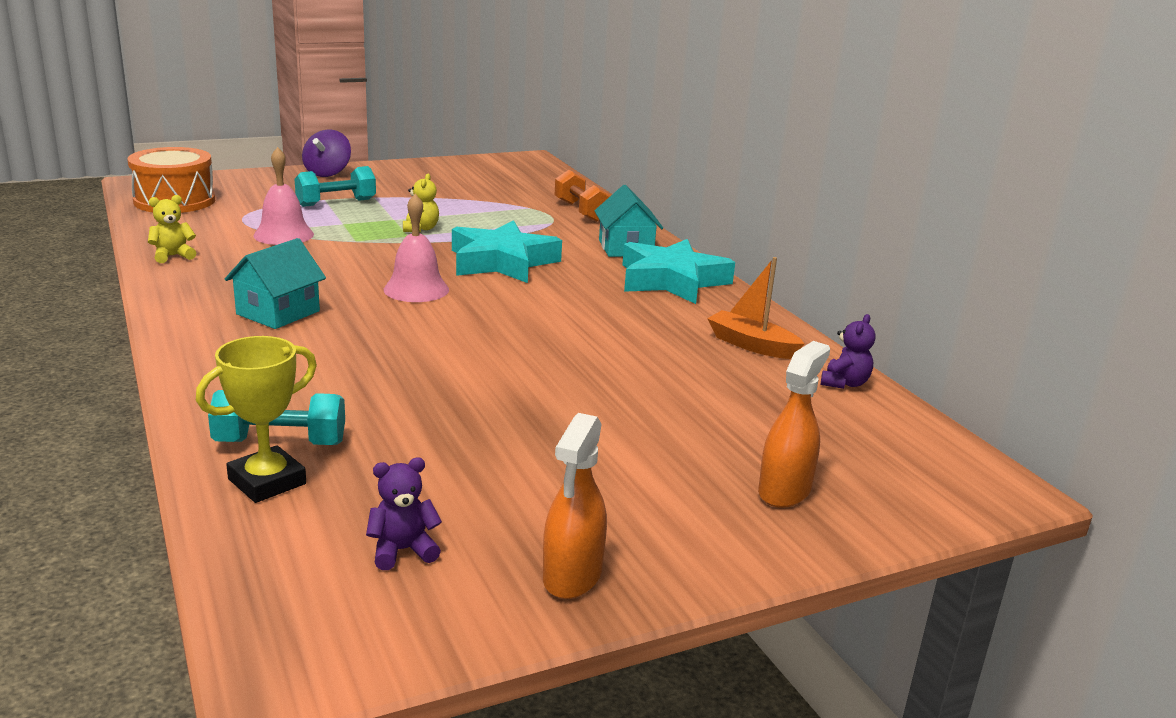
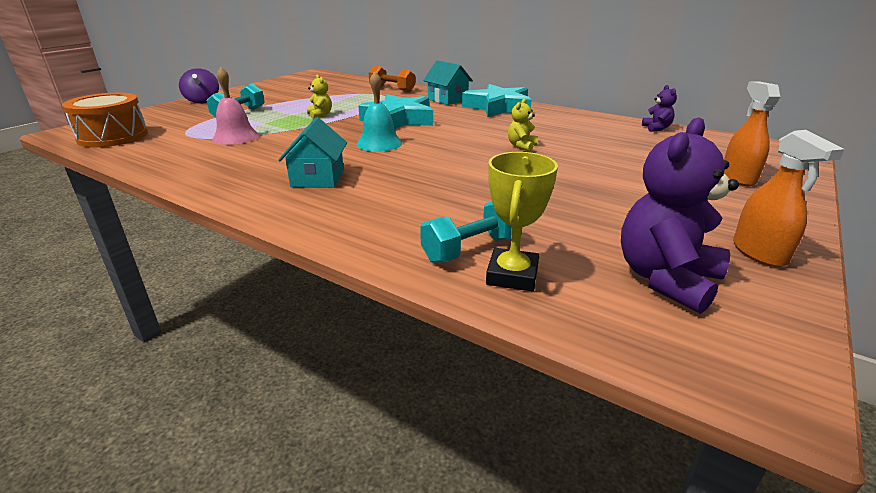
camera: 30 degrees left, 5 degrees up
yellow teddy bear [148,195,196,263] -> yellow teddy bear moved to [508,98,538,151]
purple teddy bear [366,458,442,570] -> purple teddy bear [621,117,739,314], size x2.02
pink bell [384,194,449,302] -> turquoise bell [357,71,402,152]
orange boat [707,257,805,359] -> none

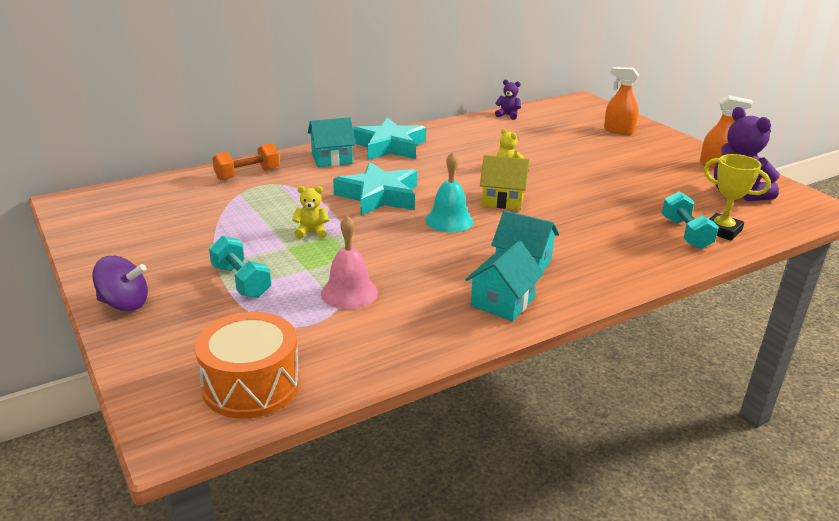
camera: 65 degrees left, 0 degrees up
none -> turquoise house [465,241,544,321]
none -> yellow house [480,155,529,210]

